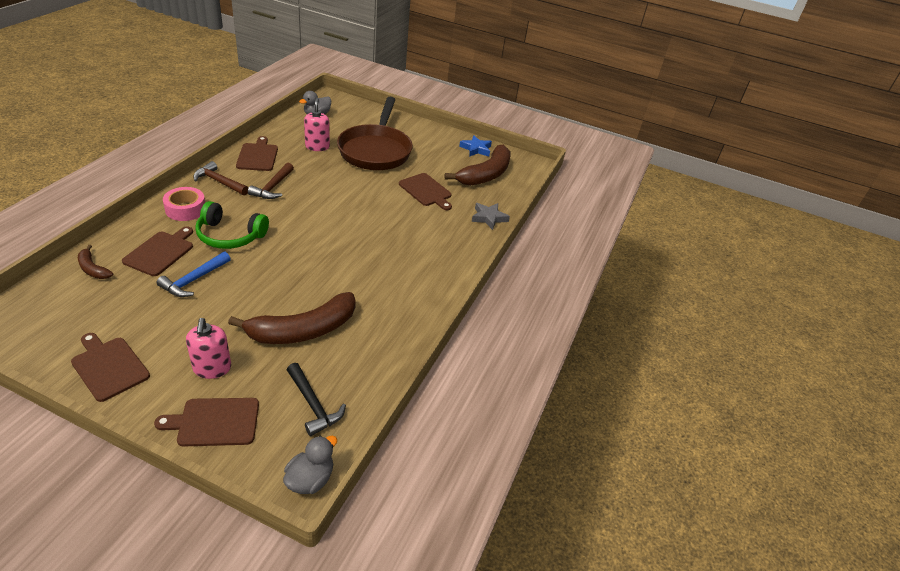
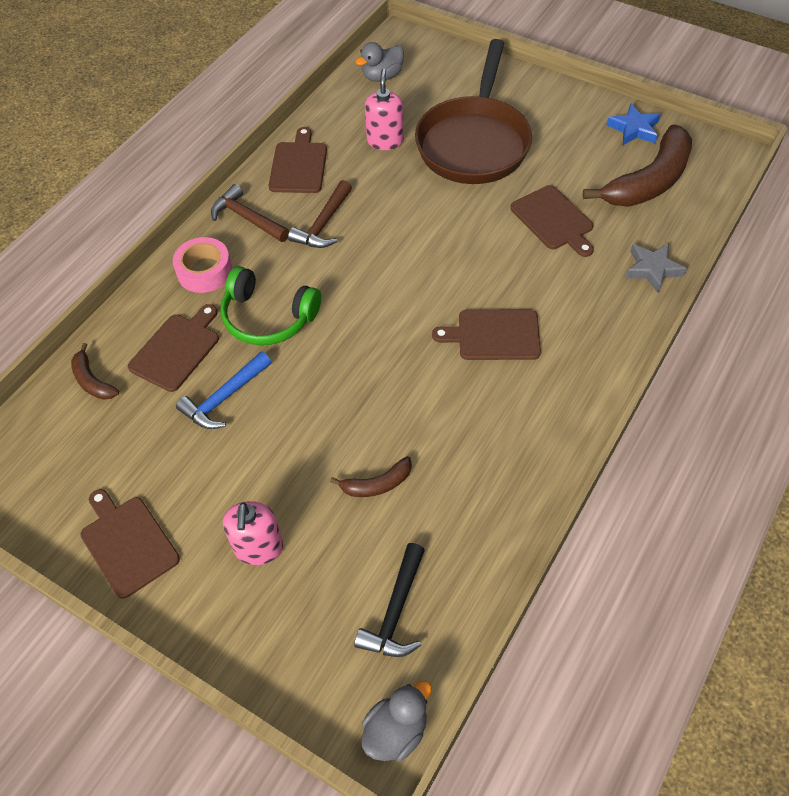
camera: 15 degrees right, 15 degrees up
brown cutting board [154,398,259,447] -> brown cutting board moved to [432,309,541,360]
brown banana [228,292,356,344] -> brown banana [330,456,412,497], size x0.47
black hammer [287,363,346,436] -> black hammer turned 45 degrees clockwise [354,543,425,657]

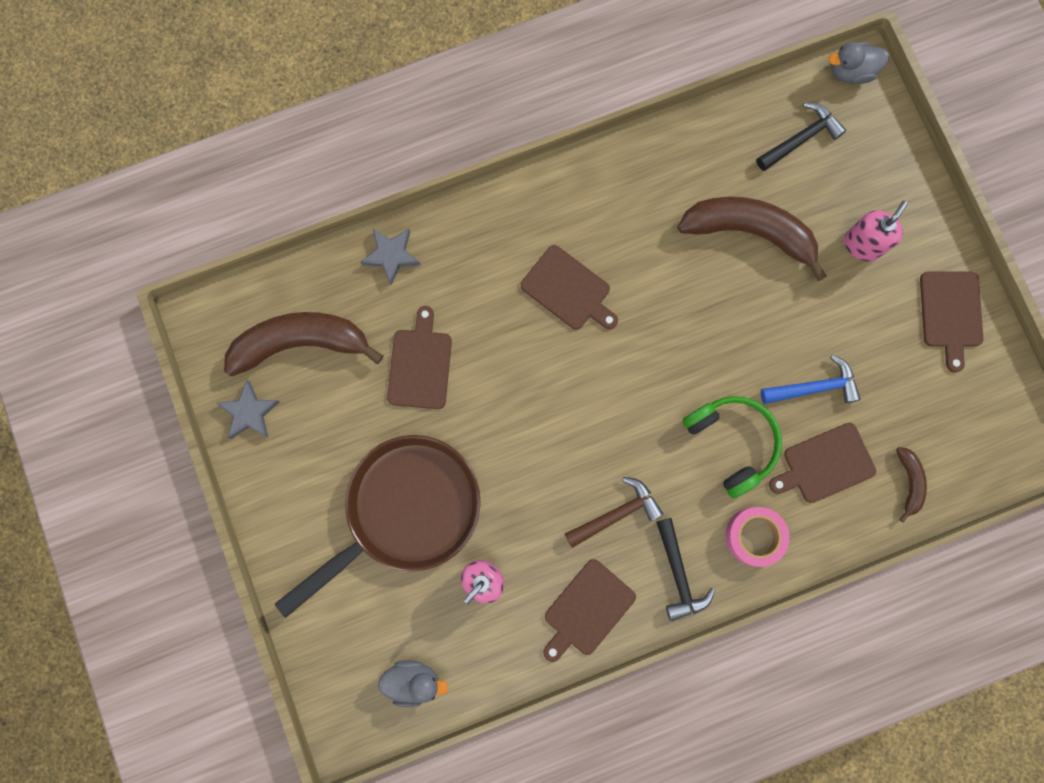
camera: 145 degrees left, 25 degrees up
brown hammer [211,184,289,242] -> black hammer [656,518,715,621]
brown banana [330,456,412,497] -> brown banana [677,197,827,281], size x2.13
blue star [607,103,661,145] -> grey star [217,380,280,439]

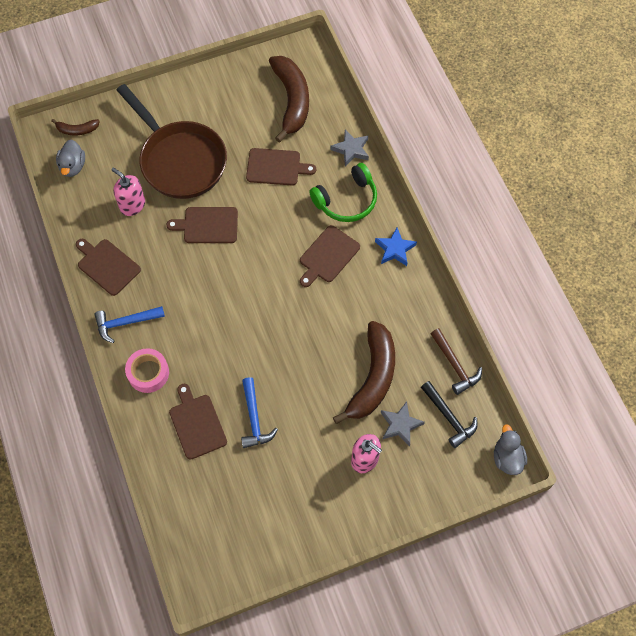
camera: 90 degrees right, 15 degrees down
grey star [217,380,280,439] -> grey star moved to [381,401,425,447]
brown hammer [565,477,663,548] -> brown hammer moved to [431,328,482,395]
black hammer [656,518,715,621] -> blue hammer [94,306,165,343]
green headphones [682,396,782,498] -> green headphones moved to [309,163,377,222]
brown banana [896,447,927,523] -> brown banana moved to [51,119,100,135]
brown cutting board [920,272,983,373] -> brown cutting board moved to [166,207,238,243]
none -> blue star [375,227,417,266]

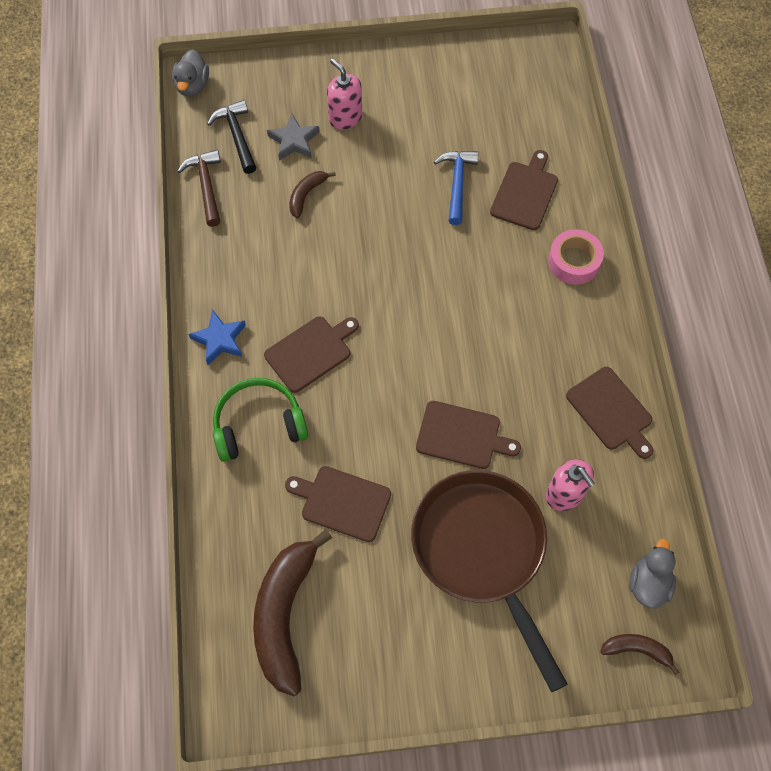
camera: 165 degrees left, 0 degrees up
blue hammer [94,306,165,343] -> none
brown cutting board [169,384,227,460] -> brown cutting board turned 150 degrees counterclockwise [490,150,558,230]
grey star [331,129,369,167] -> none
brown banana [333,321,395,424] -> brown banana [289,171,336,218], size x0.47

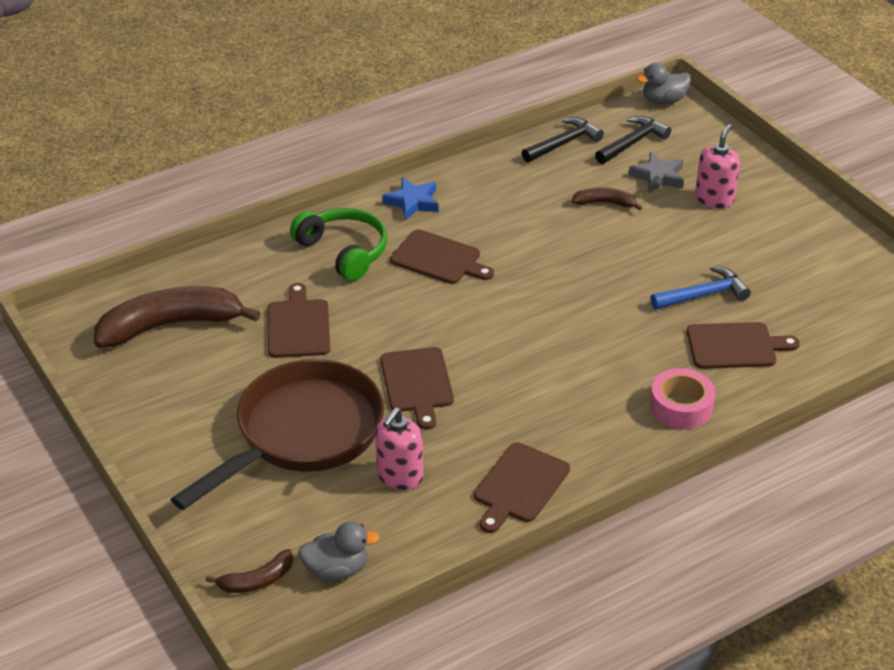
camera: 65 degrees right, 25 degrees down
brown hammer [178,150,221,227] -> black hammer [522,117,604,162]
brown banana [600,634,679,675] -> brown banana turned 75 degrees clockwise [206,549,293,593]

